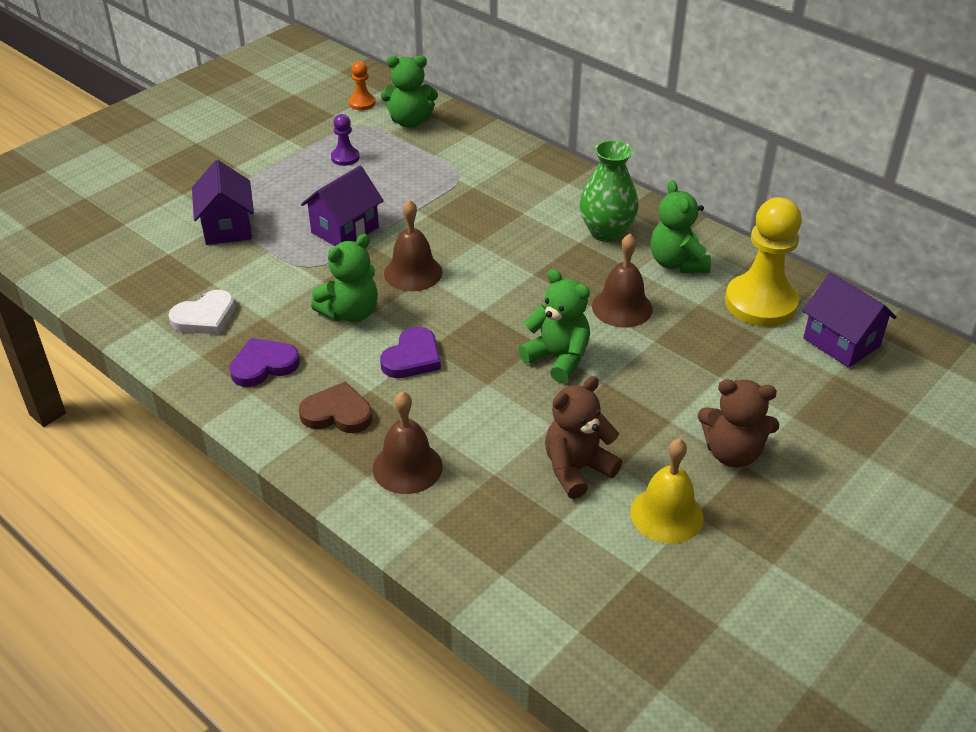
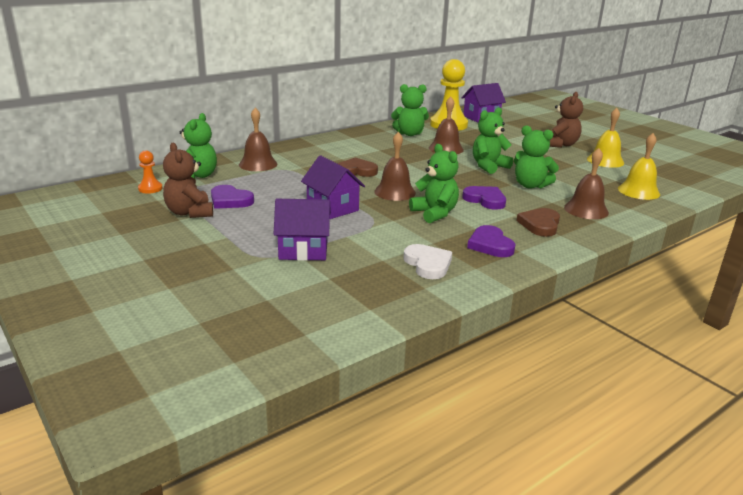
camera: 80 degrees left, 15 degrees down
purple pawn [331,114,360,166] -> purple heart [211,185,254,209]
brown teddy bear [545,376,622,499] -> brown teddy bear moved to [163,143,213,218]
green vase [580,140,638,242] -> none
none -> brown bell [239,108,277,171]
none -> brown heart [337,157,378,177]
none -> green teddy bear [514,125,559,189]
none -> yellow bell [618,133,660,200]

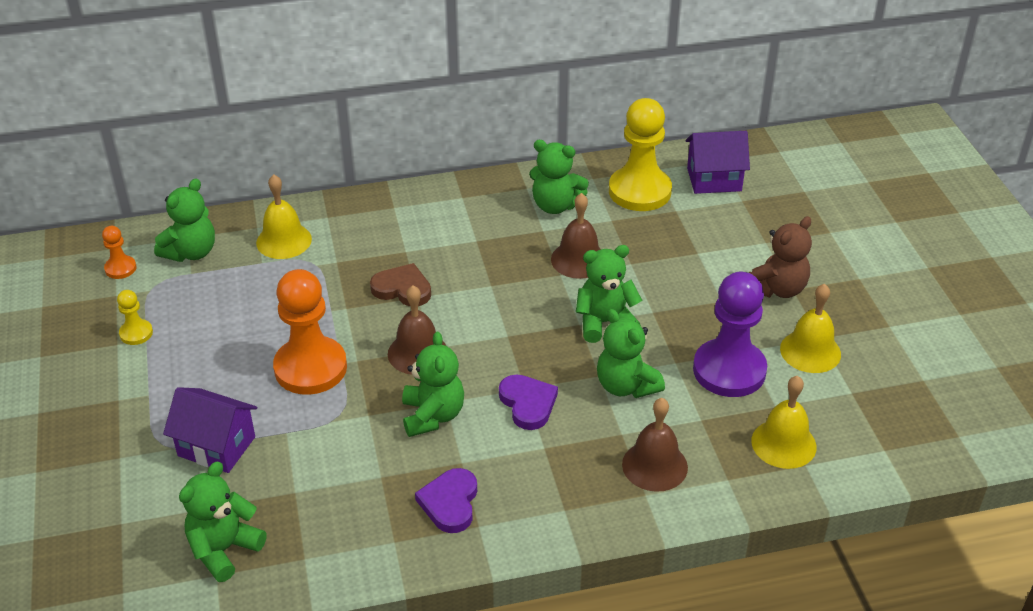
camera: 25 degrees right, 15 degrees up
brown teddy bear [163,143,213,218] -> yellow pawn [117,290,153,345]
purple heart [211,185,254,209] -> none
brown bell [239,108,277,171] -> yellow bell [256,174,312,259]
purple house [301,155,365,219] -> orange pawn [273,269,347,395]
white heart [403,244,452,279] -> none
brown heart [516,208,560,237] -> none
none -> green teddy bear [179,461,267,582]
none -> purple pawn [693,272,767,397]

